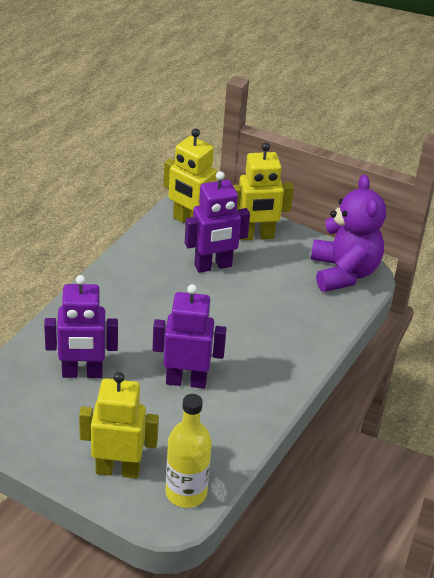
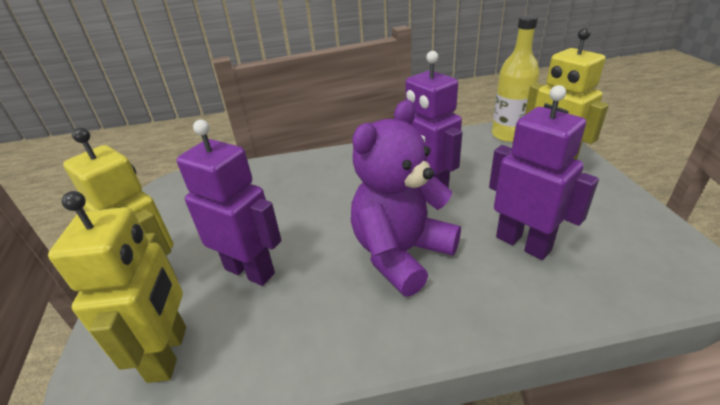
camera: 125 degrees left, 5 degrees down
purple teddy bear [311,175,386,292] -> purple teddy bear moved to [351,100,461,296]

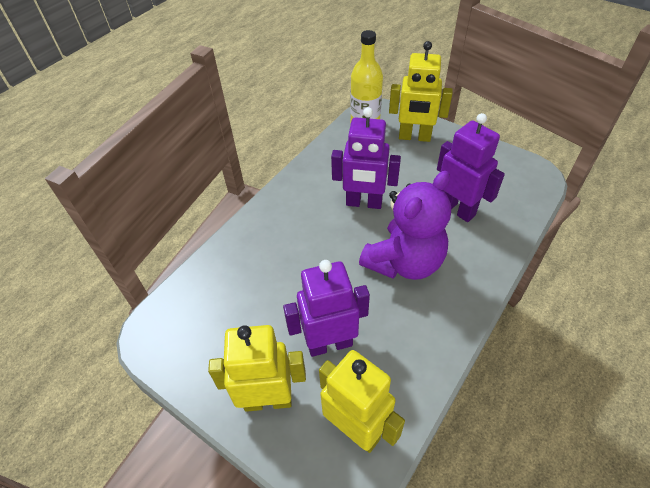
camera: 45 degrees left, 15 degrees up
purple teddy bear [351,100,461,296] -> purple teddy bear turned 135 degrees counterclockwise [359,171,451,280]
purple robot [489,85,599,260] -> purple robot turned 45 degrees clockwise [437,113,505,222]

